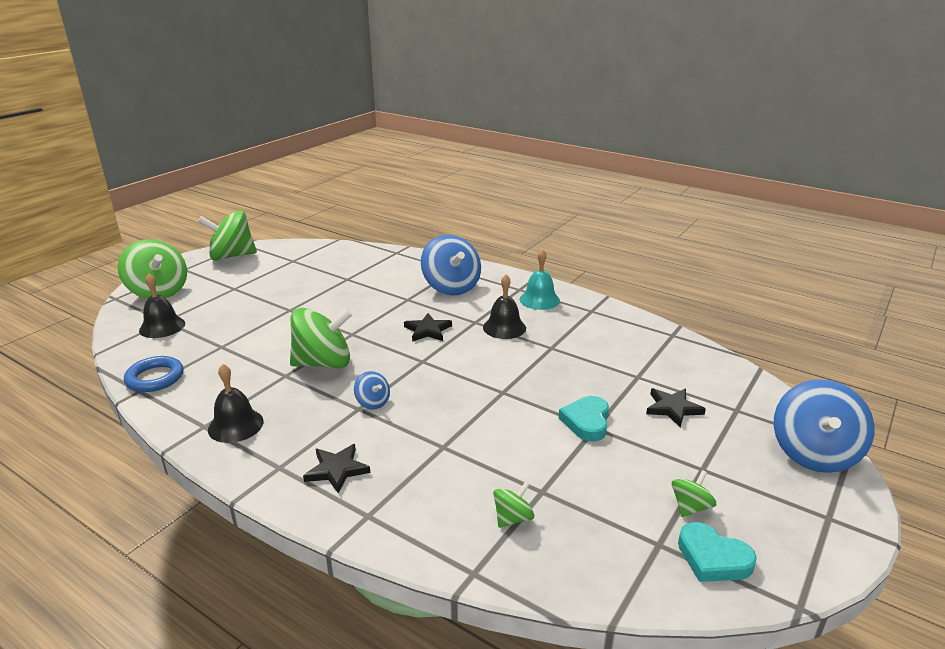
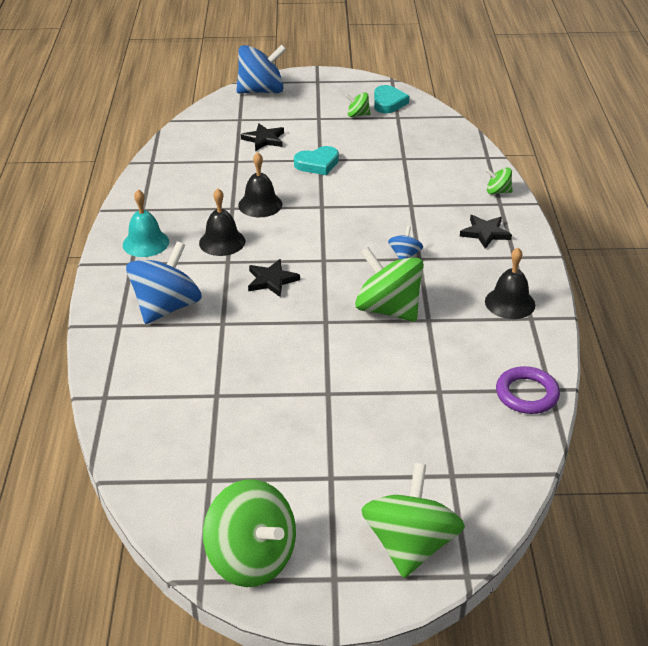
camera: 125 degrees left, 10 degrees up
blue ring [124,356,184,392] -> purple ring [496,366,560,414]
black bell [139,274,185,338] -> black bell moved to [238,152,282,217]
green spinning top [493,482,534,528] -> green spinning top moved to [486,167,513,194]

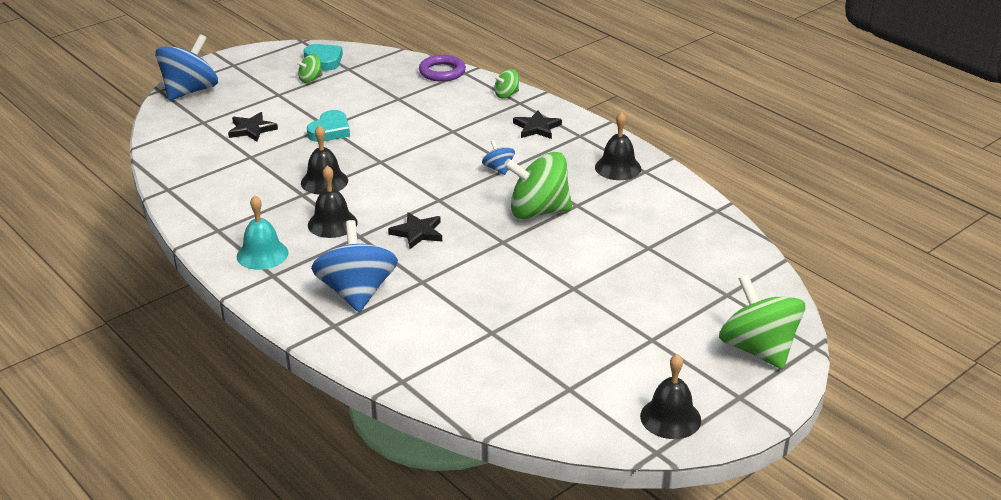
camera: 40 degrees left, 5 degrees down
green spinning top [203,479,296,587] -> black bell [640,354,701,439]
purple ring [496,366,560,414] -> purple ring moved to [419,55,466,82]

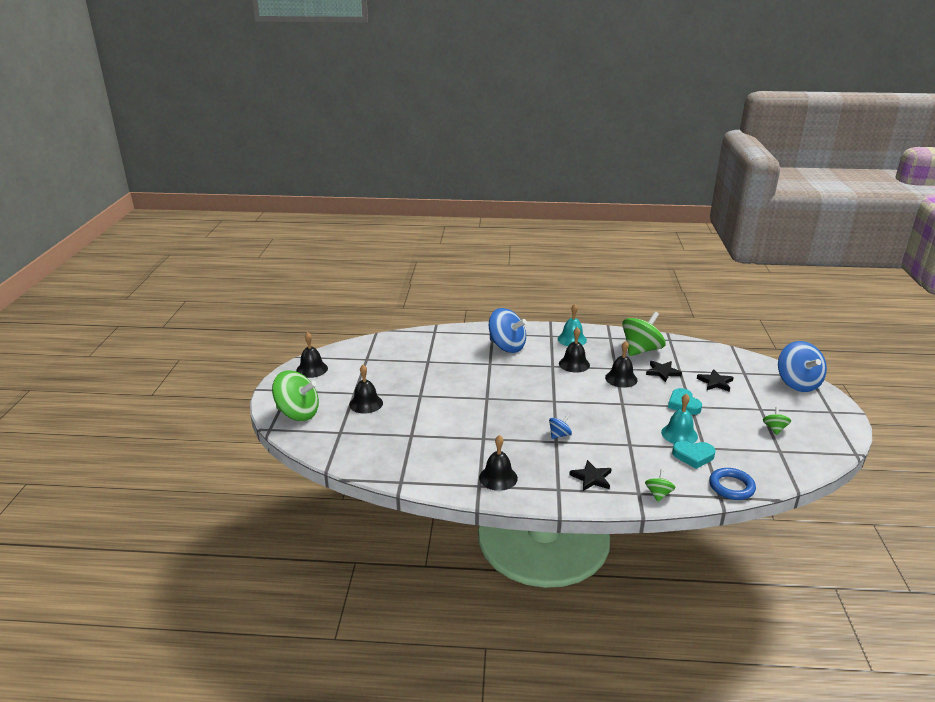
camera: 135 degrees right, 5 degrees down
turquoise heart [304,44,343,71] -> turquoise heart moved to [672,441,715,469]
black star [388,212,442,249] -> black star moved to [646,361,682,382]
purple ring [419,55,466,82] -> blue ring [709,468,756,500]
blue spinning top [482,140,515,175] -> blue spinning top turned 60 degrees counterclockwise [549,414,572,439]
green spinning top [504,152,572,219] -> green spinning top moved to [622,311,666,356]
none -> black bell [349,365,383,414]
none -> turquoise bell [661,393,698,444]

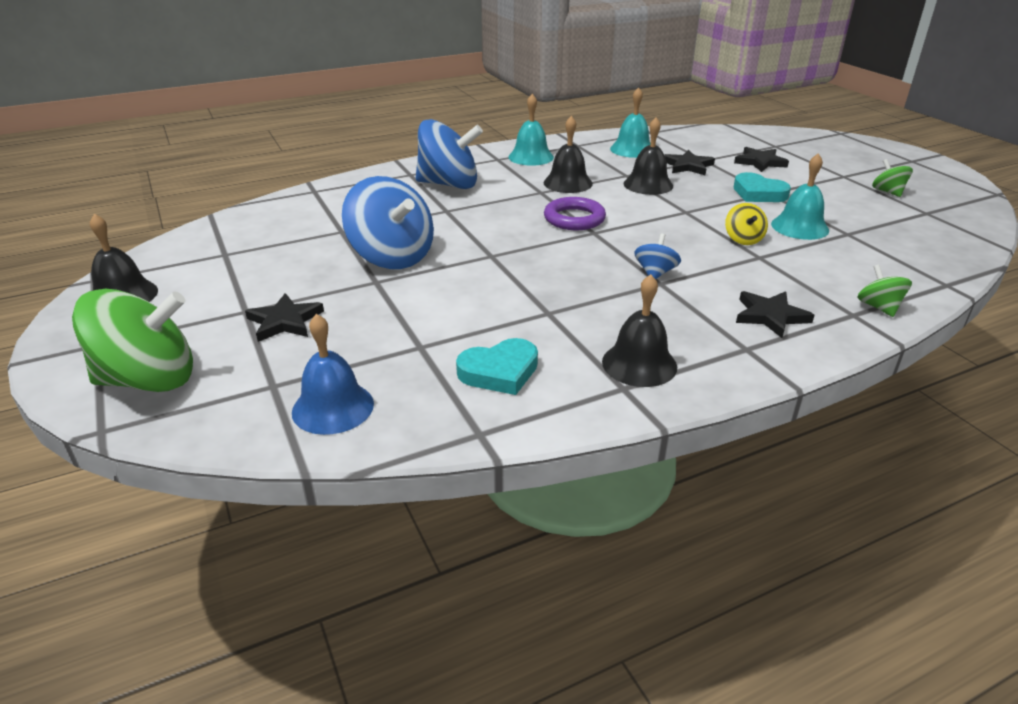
camera: 30 degrees left, 5 degrees up
black bell [349,365,383,414] -> black star [245,293,324,342]
green spinning top [622,311,666,356] -> turquoise bell [610,87,651,158]
turquoise heart [672,441,715,469] -> turquoise heart moved to [456,338,538,395]
blue ring [709,468,756,500] -> none
blue spinning top [778,341,827,392] -> blue spinning top moved to [342,176,434,269]
none -> blue bell [292,314,374,435]
none -> purple ring [544,197,606,230]
none -> yellow spinning top [725,203,768,245]

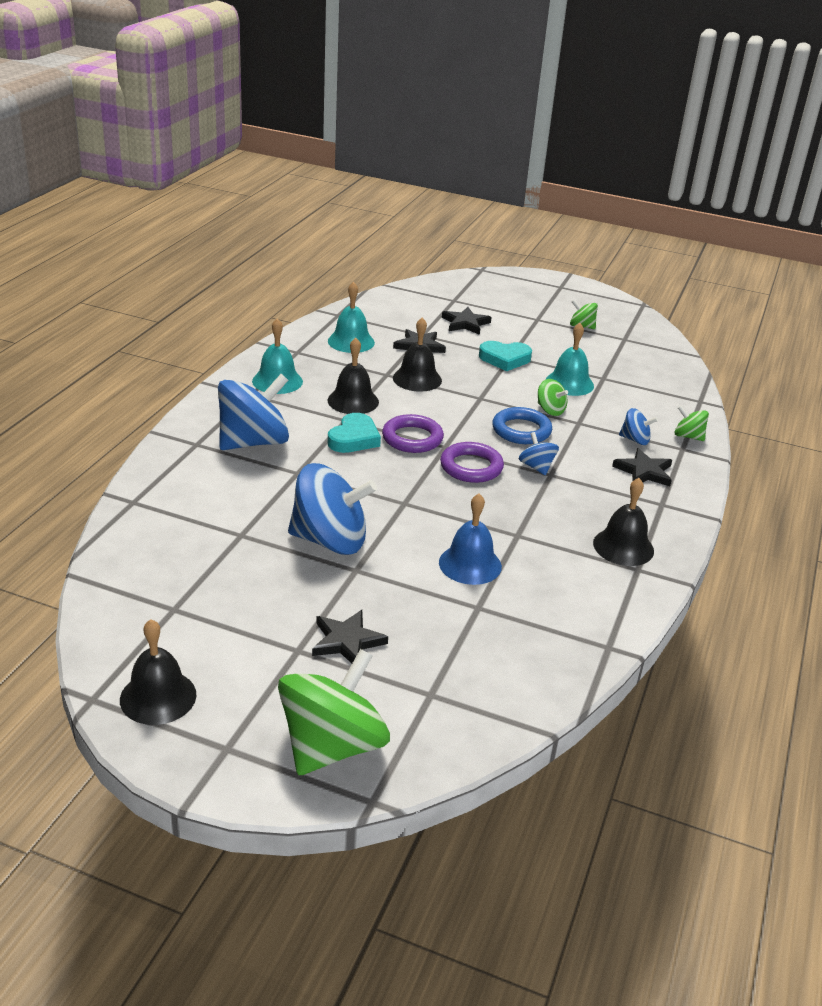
camera: 45 degrees left, 0 degrees up
blue bell [292,314,374,435] -> blue bell moved to [439,494,502,585]
turquoise heart [456,338,538,395] -> turquoise heart moved to [328,413,381,453]
yellow spinning top [725,203,768,245] -> green spinning top [538,379,568,416]
none -> purple ring [440,442,504,483]
none -> blue ring [492,407,552,444]
none -> blue spinning top [619,408,658,445]

